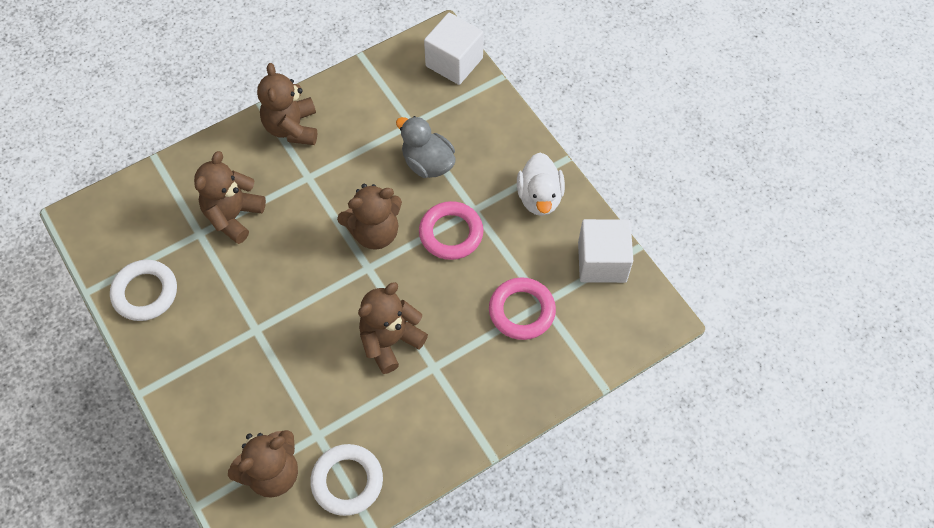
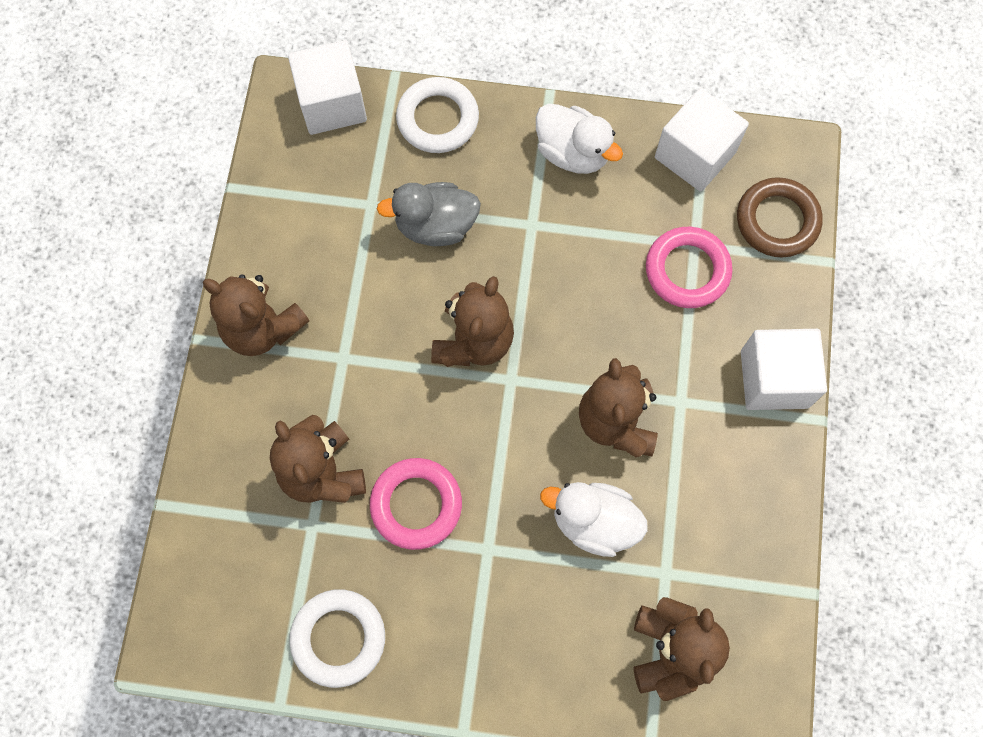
camera: 50 degrees left, 10 degrees up
white ring [310,444,383,516] -> white ring moved to [396,77,479,153]
pink ring [419,201,483,260] -> pink ring moved to [370,458,462,550]
none -> white duck [540,482,648,557]
none -> brown ring [737,177,823,258]
none -> white cube [741,329,827,410]

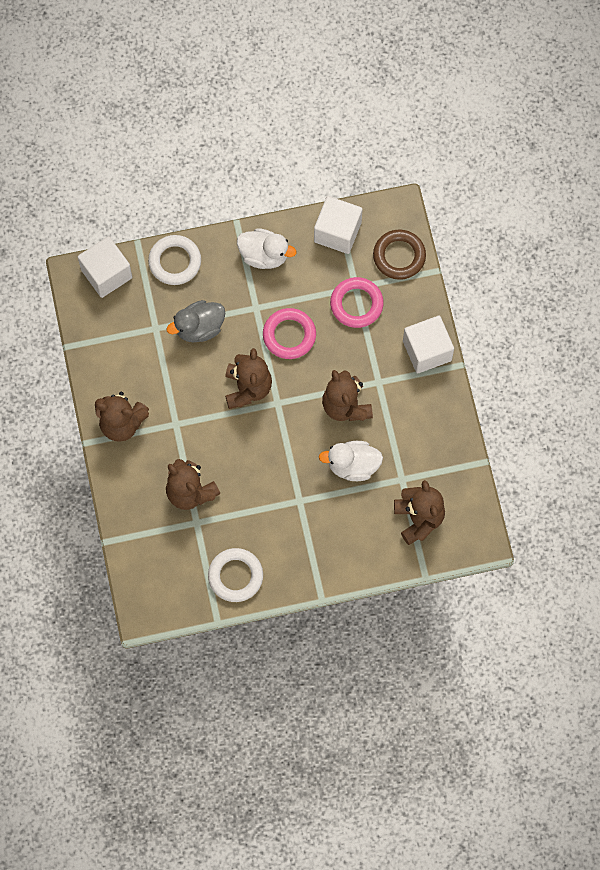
camera: 20 degrees left, 0 degrees up
pink ring [370,458,462,550] -> pink ring moved to [263,308,316,359]

